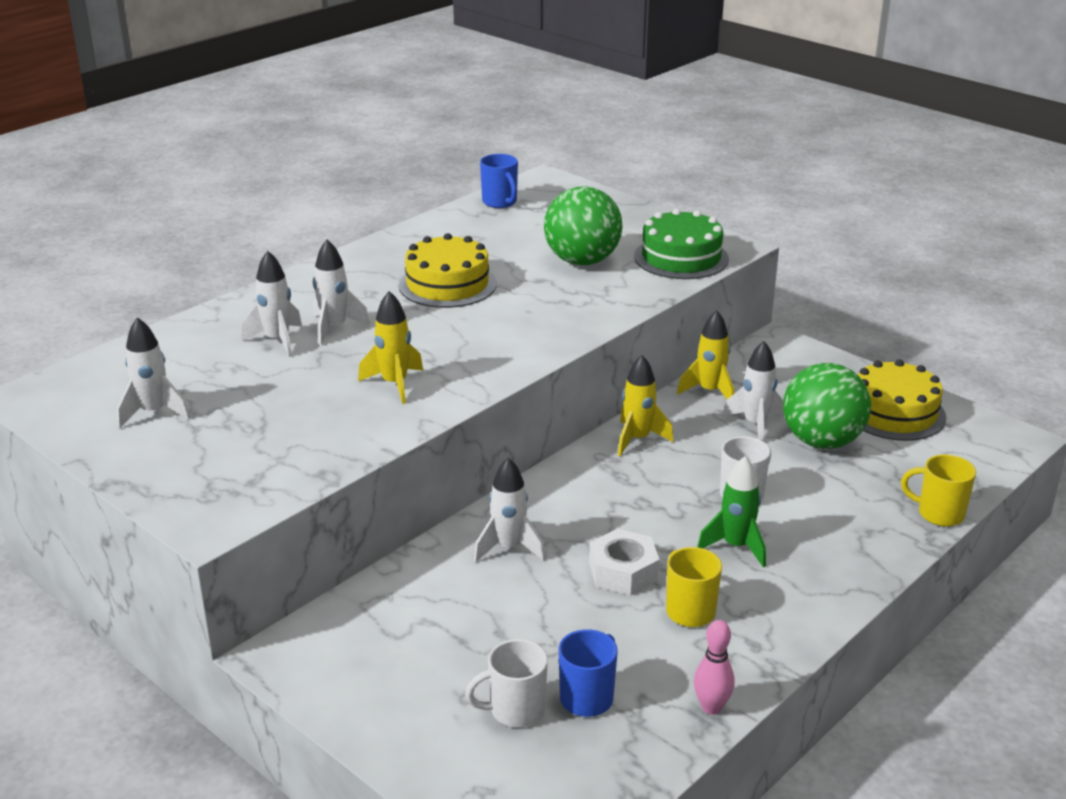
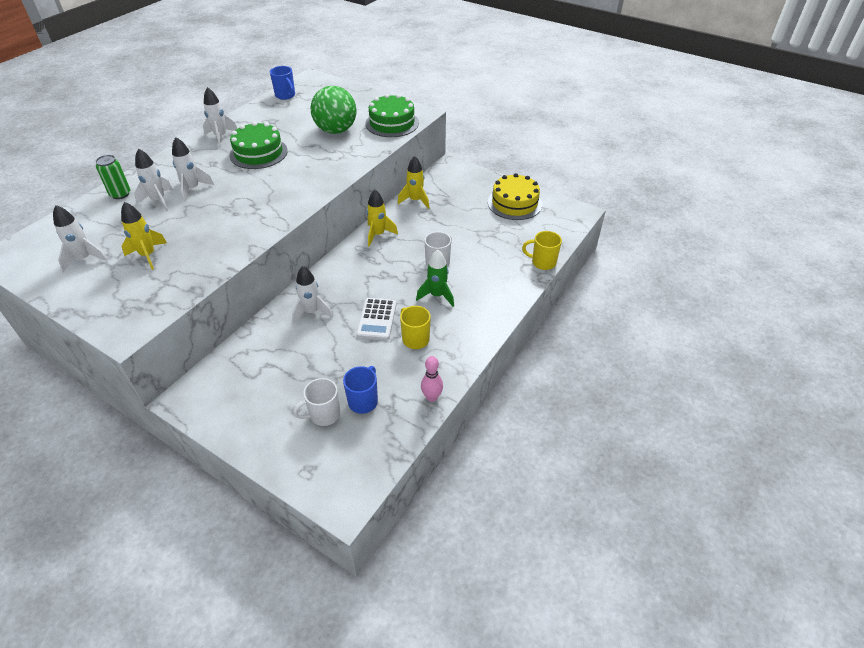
camera: 10 degrees left, 15 degrees up
yellow rocket [358,291,423,404] -> yellow rocket moved to [121,202,167,270]
yellow cake [399,233,497,308] -> green cake [229,122,288,169]
white nut [589,529,660,596] -> white calculator [356,298,397,340]
white rocket [722,341,783,441] -> white rocket moved to [203,87,237,147]
green ball [783,363,871,449] -> none
none -> green can [95,155,130,199]

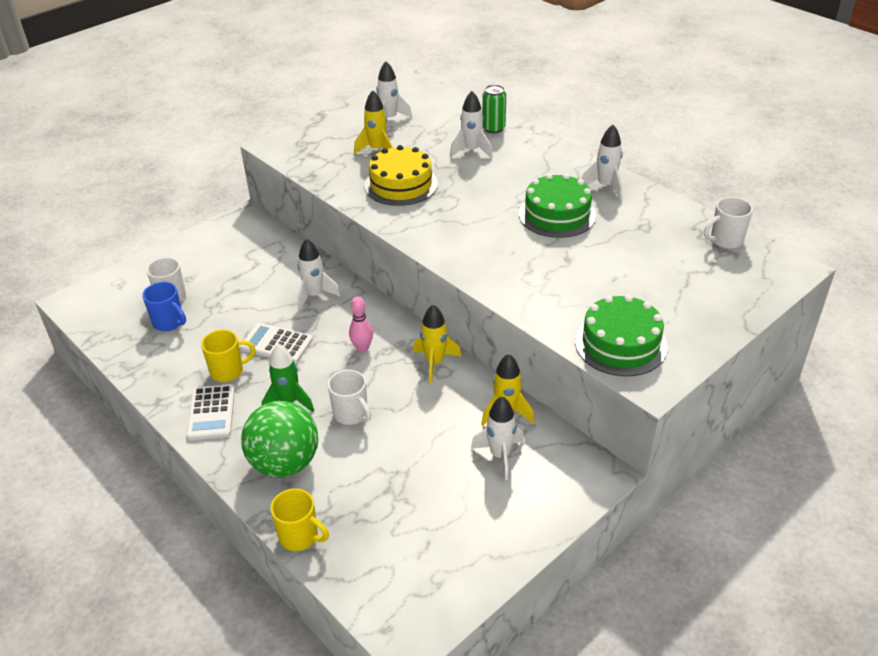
camera: 105 degrees right, 5 degrees down
white rocket [172,137,214,202] -> white rocket moved to [471,396,524,480]
blue mug [270,66,295,100] -> white mug [704,197,753,249]
green ball [311,86,356,134] -> green ball moved to [241,401,318,477]
pink bowling pin [421,356,443,402] -> pink bowling pin moved to [349,296,373,353]
yellow cake [488,173,542,220] -> yellow cake moved to [365,145,438,206]
yellow mug [522,231,562,270] -> yellow mug turned 90 degrees clockwise [270,488,329,551]
none -> white calculator [187,384,235,440]

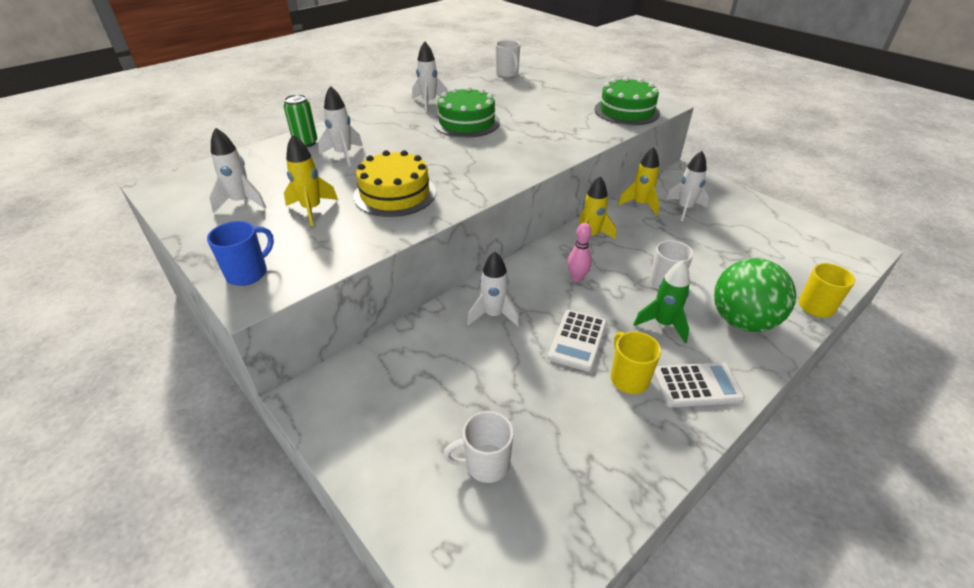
camera: 90 degrees left, 0 degrees up
blue mug [142,282,186,331] -> blue mug moved to [207,221,274,286]

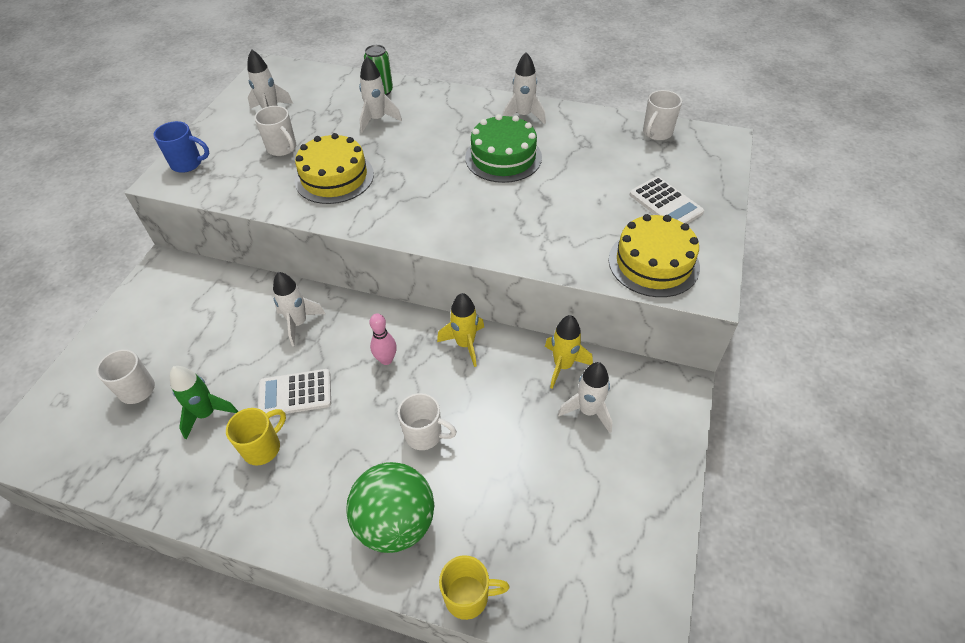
camera: 60 degrees right, 10 degrees up
yellow rocket [284,135,338,226] -> white mug [254,106,296,156]
green cake [595,77,660,125] -> yellow cake [609,214,700,297]
green rocket [634,260,690,343] -> green rocket moved to [170,366,238,440]
white calculator [654,362,745,407] -> white calculator moved to [630,176,704,224]

